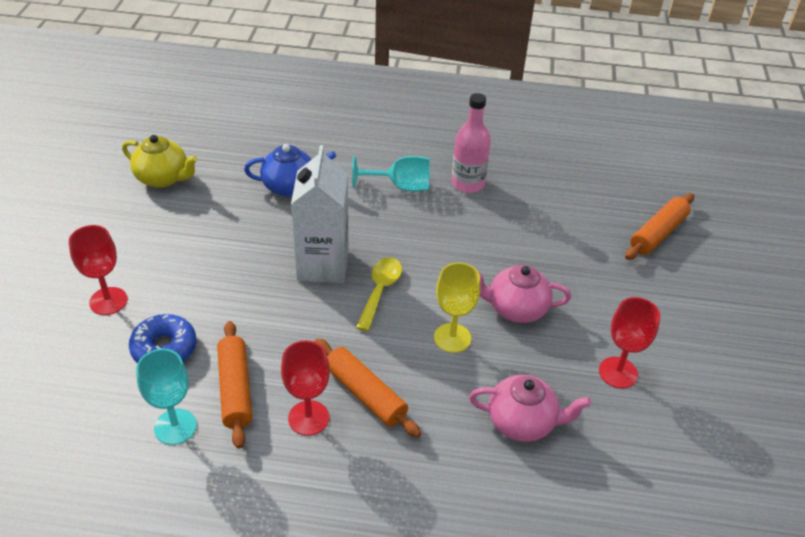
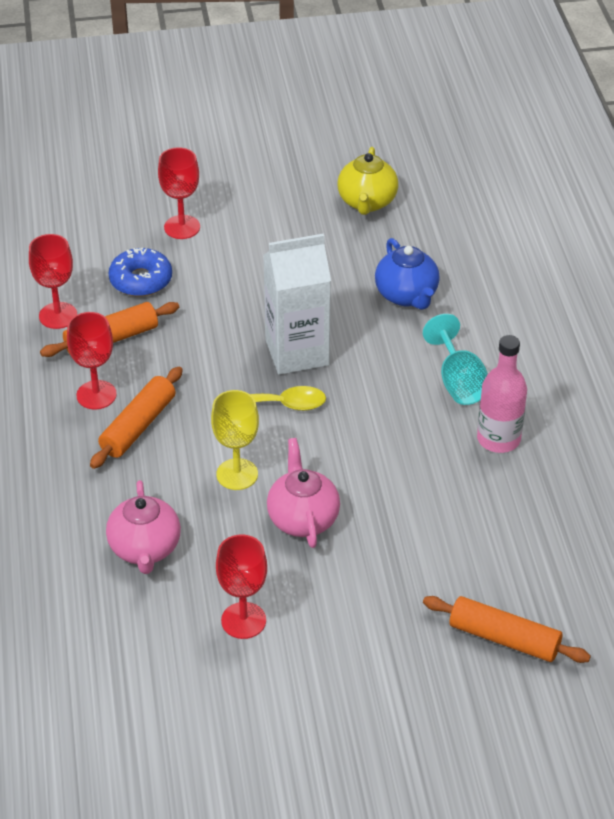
camera: 75 degrees right, 0 degrees up
turquoise goblet [136,349,197,445] -> red goblet [29,234,77,329]

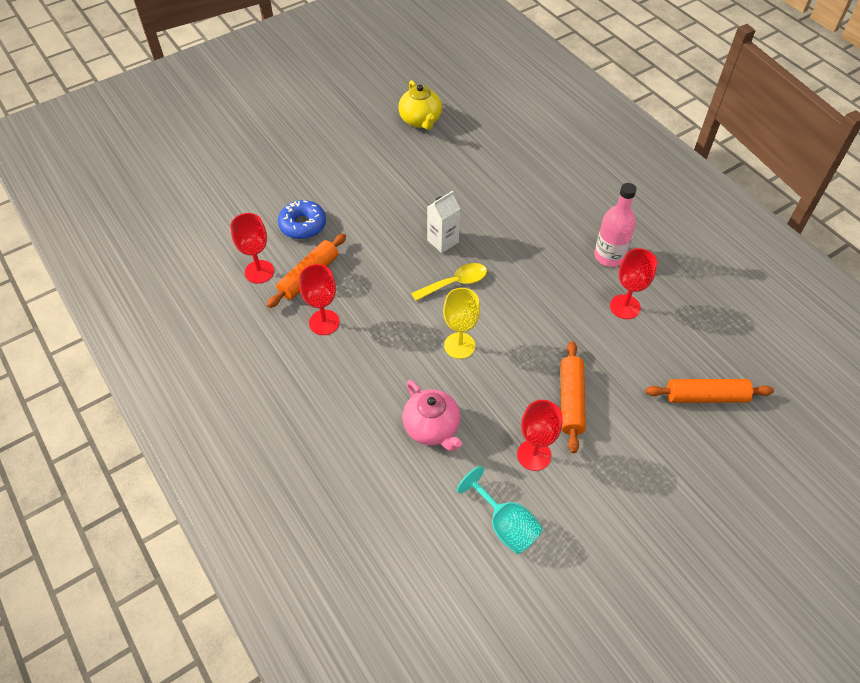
camera: 25 degrees left, 10 degrees up
orange rolling pin [90,367,183,469] -> orange rolling pin moved to [561,341,586,453]
red goblet [158,147,200,239] -> red goblet moved to [610,248,657,319]
white carton [263,234,331,375] -> white carton [427,191,460,253], size x0.58
pink teapot [267,438,340,548] -> none
blue teapot [375,238,440,310] -> none
turquoise goblet [423,314,488,405] -> turquoise goblet moved to [457,466,543,554]

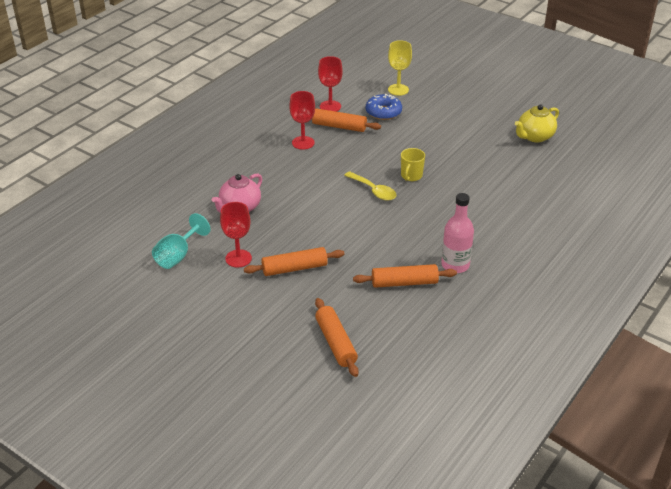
camera: 70 degrees right, 15 degrees down
white carton [427,191,460,253] -> yellow mug [401,148,425,181]
yellow goblet [443,288,480,359] -> yellow goblet moved to [388,40,412,96]
red goblet [610,248,657,319] -> orange rolling pin [353,264,457,288]

